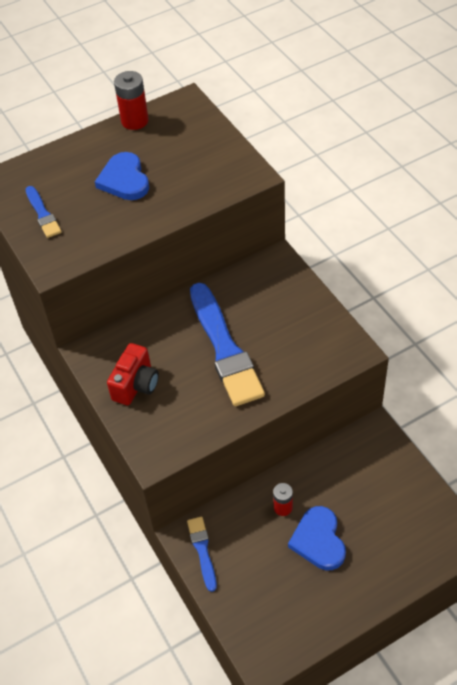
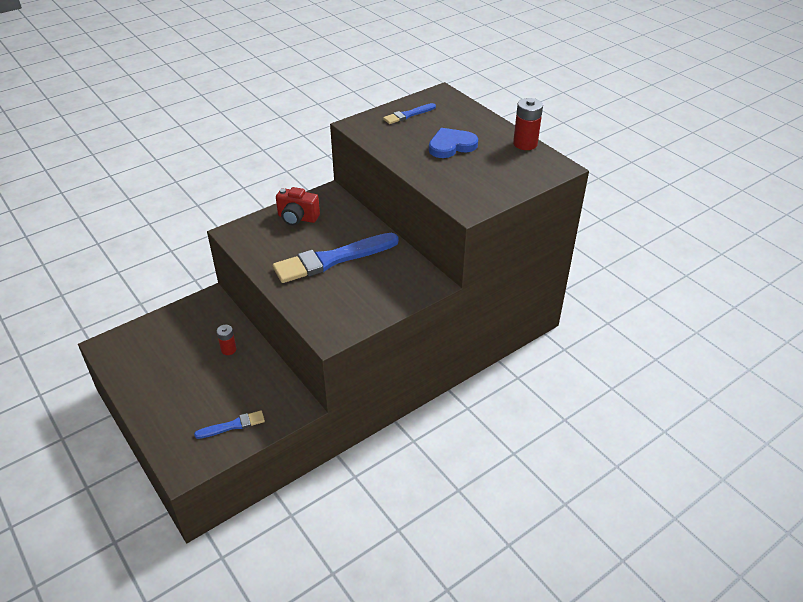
camera: 80 degrees right, 10 degrees down
blue brush [187,517,217,592] -> blue brush moved to [194,410,265,439]
blue heart [288,506,346,570] -> none

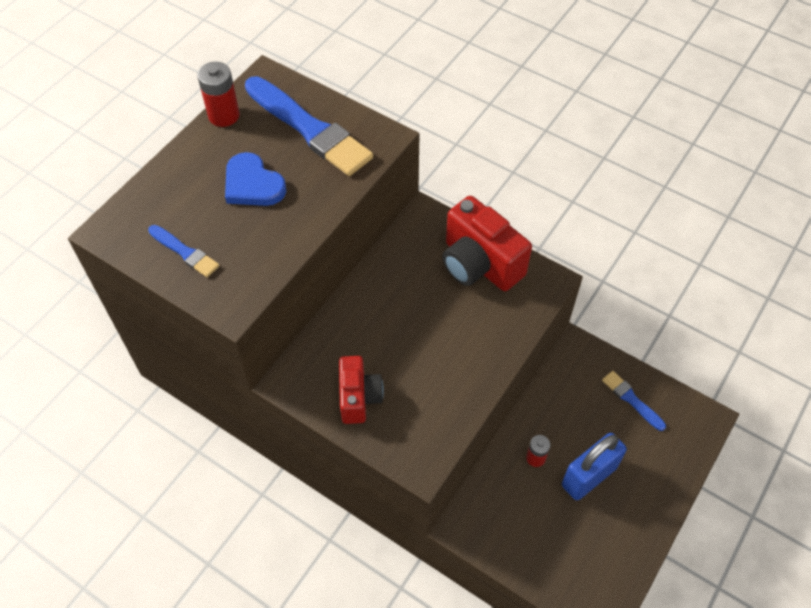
camera: 110 degrees left, 15 degrees up
blue brush [273,233,399,283] -> blue brush moved to [245,76,373,176]
none -> red camera [442,196,532,291]
none -> blue padlock [562,433,627,500]

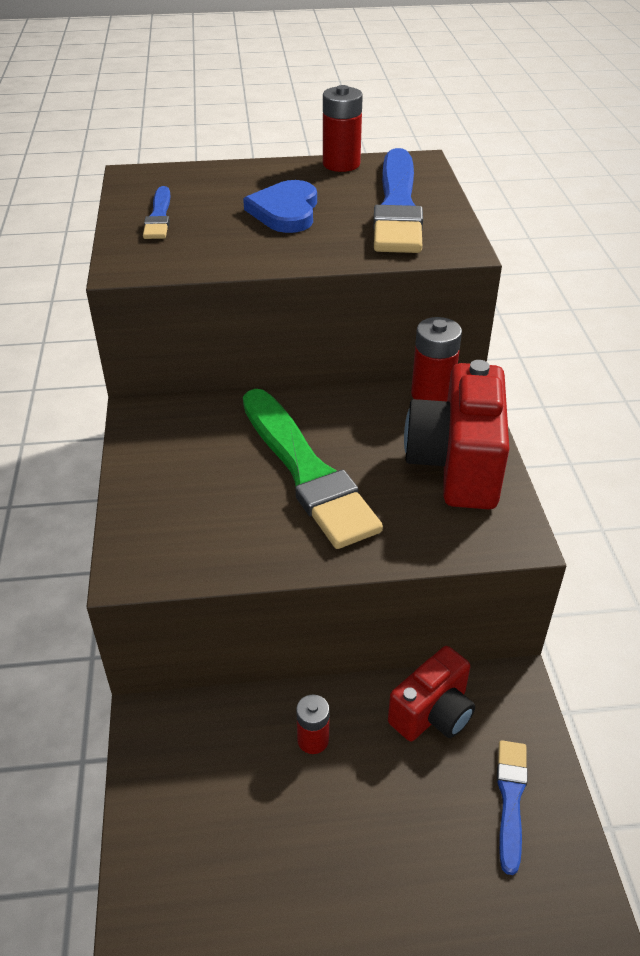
camera: 50 degrees right, 15 degrees down
red camera [339,356,384,424] -> red camera moved to [388,646,475,741]
blue padlock [562,433,627,500] -> none
none -> green brush [243,389,383,549]
none -> red battery [411,317,462,401]

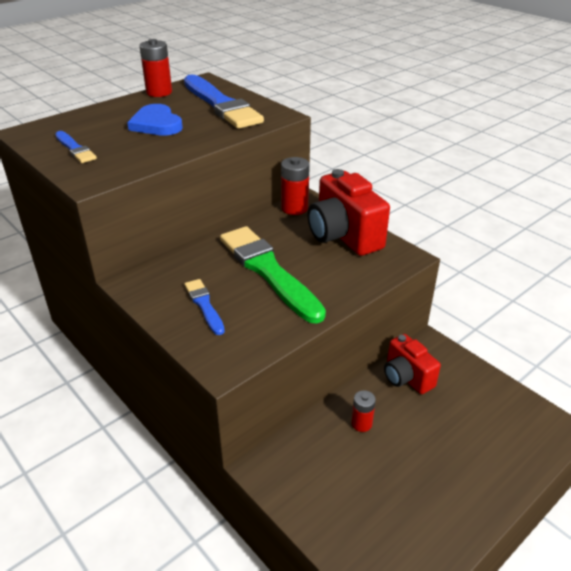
camera: 35 degrees left, 5 degrees down
green brush [243,389,383,549] -> green brush turned 150 degrees counterclockwise [220,226,326,323]
red camera [388,646,475,741] -> red camera turned 135 degrees clockwise [384,334,441,394]
blue brush [497,740,528,875] -> blue brush moved to [184,279,225,335]

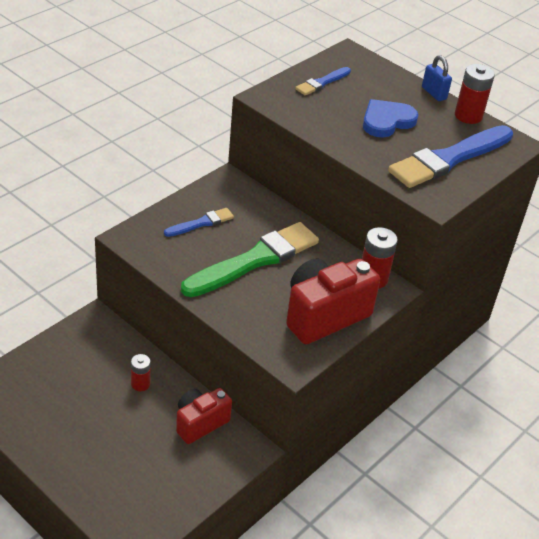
camera: 80 degrees right, 5 degrees up
none -> blue padlock [422,55,452,101]

